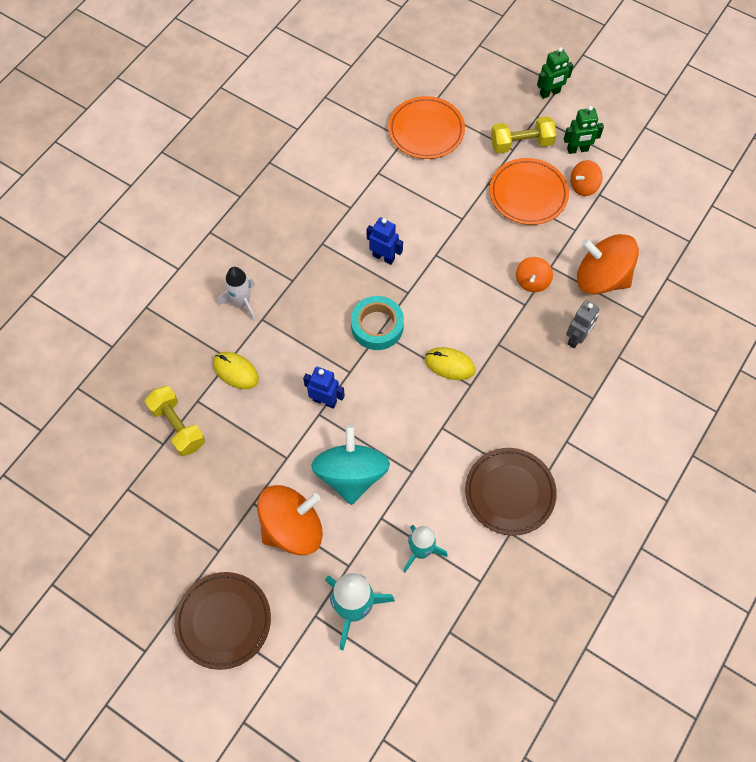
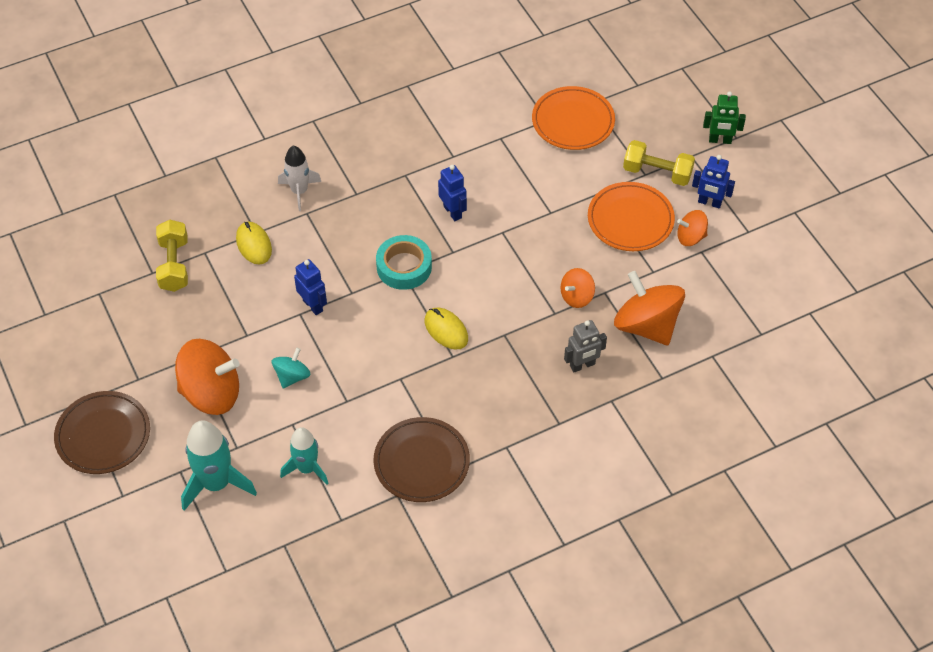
camera: 30 degrees right, 10 degrees down
turquoise spinning top [311,425,390,505] -> turquoise spinning top [272,347,311,388], size x0.52
green robot [564,106,604,154] -> blue robot [692,155,735,208]

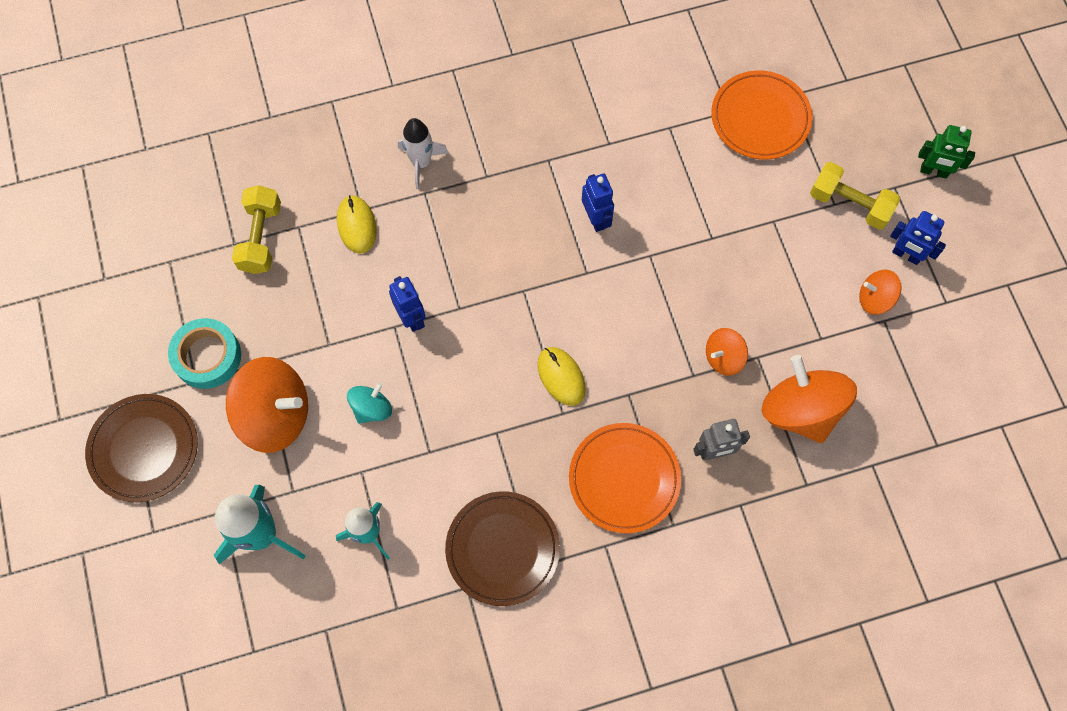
camera: 10 degrees right, 15 degrees up
turquoise tape [376,235,432,290] -> turquoise tape moved to [168,318,241,389]
orange plate [588,182,675,251] -> orange plate moved to [569,423,681,533]

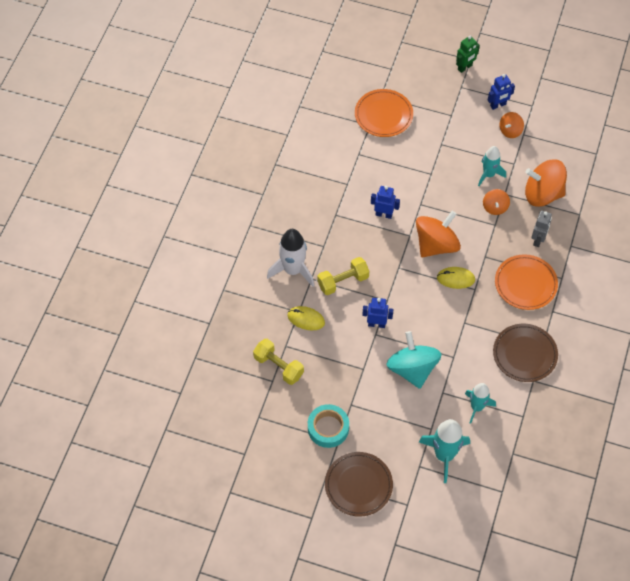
camera: 55 degrees left, 10 degrees down
orange spinning top [226,357,308,453] -> orange spinning top moved to [416,211,461,257]
turquoise spinning top [347,382,392,424] -> turquoise spinning top [386,331,442,389], size x1.92
white rocket [398,118,449,189] -> white rocket [267,229,314,287], size x1.51
yellow dumbbell [810,162,900,230] -> yellow dumbbell moved to [317,257,369,295]
none -> turquoise rocket [478,146,506,186]

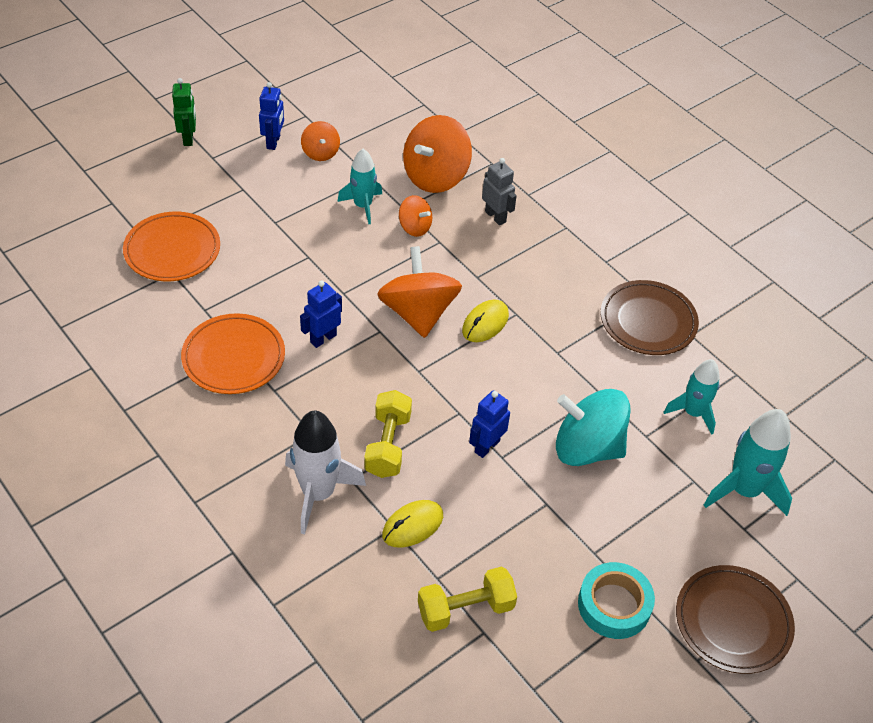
camera: 60 degrees left, 10 degrees down
orange plate [495,254,558,310] -> orange plate moved to [181,313,285,394]

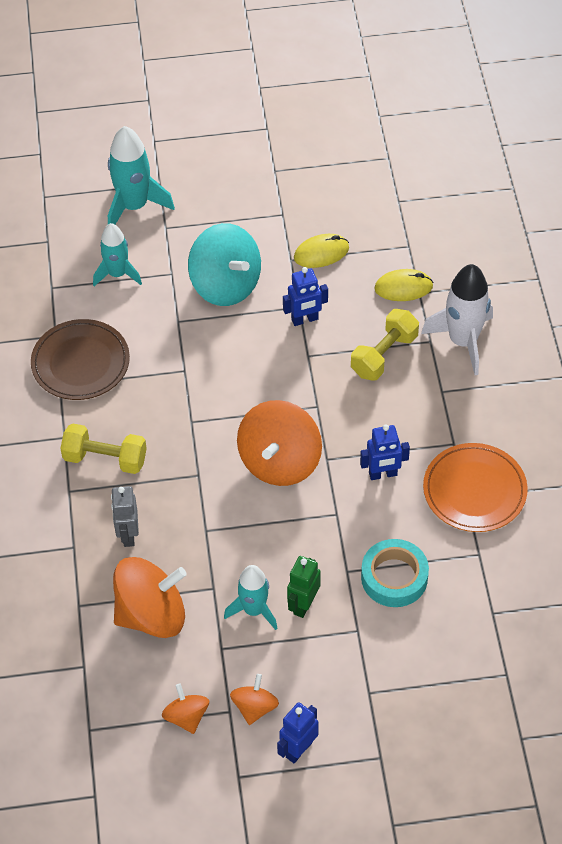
camera: 145 degrees left, 5 degrees up
orange plate [123,212,220,281] -> none
green robot [172,78,196,146] -> green robot moved to [287,556,321,618]
orange spinning top [399,195,432,237] -> orange spinning top moved to [162,684,209,734]
yellow dumbbell [418,567,517,632] -> yellow dumbbell moved to [60,423,147,474]
yellow mouse [462,299,509,342] -> yellow mouse moved to [294,234,349,268]
turquoise tape [578,562,655,639] -> turquoise tape moved to [361,539,429,607]
brown plate [676,565,795,674] -> none

